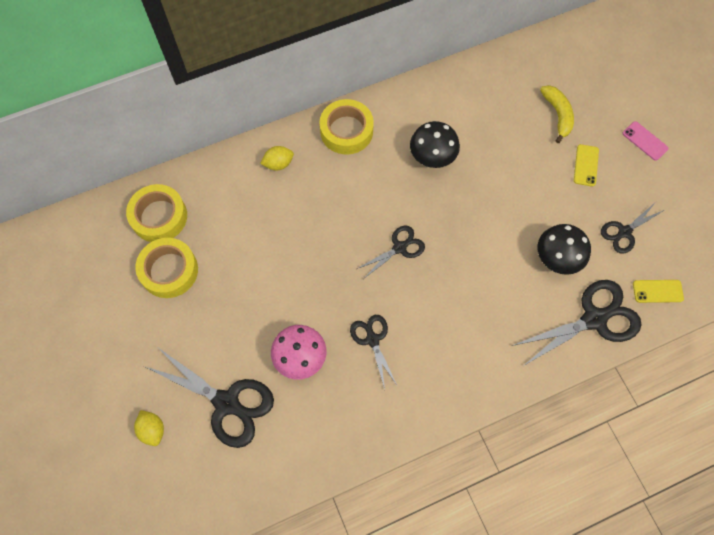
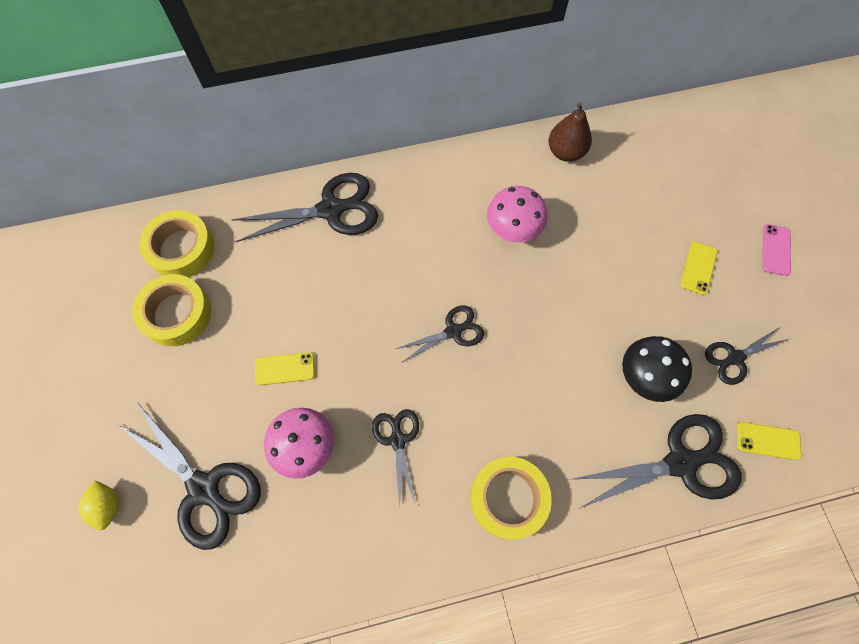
camera: 10 degrees right, 0 degrees up
yellow lemon [260,146,294,170] -> black scissors [231,173,378,242]
yellow tape [319,99,374,155] -> yellow tape moved to [470,457,552,540]
black mushroom [410,121,460,168] -> pink mushroom [487,186,548,243]
yellow banana [540,85,574,143] -> none
pink phone [622,121,668,161] -> pink phone turned 45 degrees clockwise [763,224,791,276]
none -> yellow phone [255,352,315,385]
none -> brown pear [549,103,592,162]

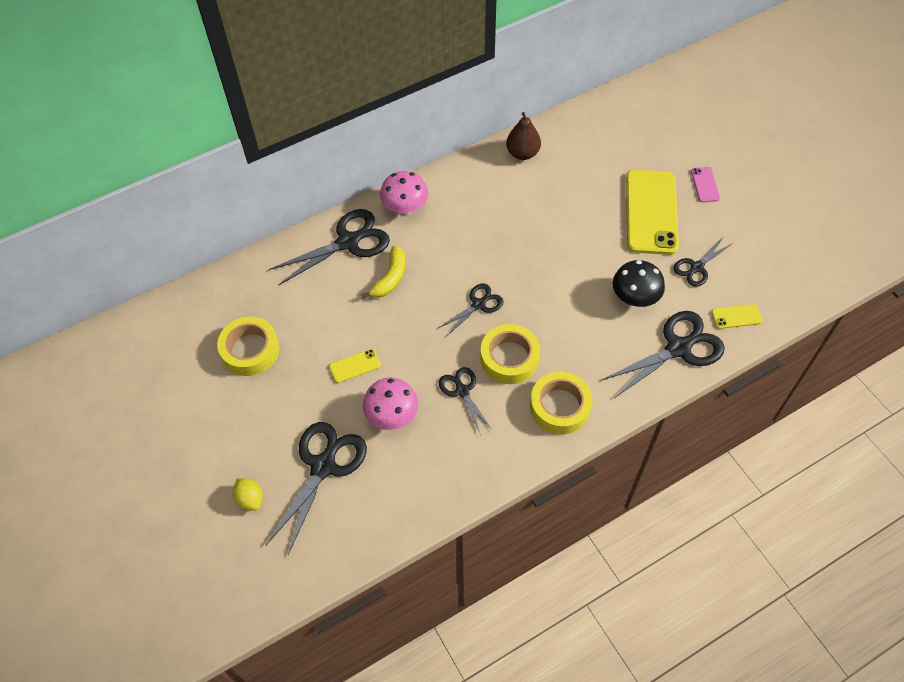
camera: 15 degrees left, 10 degrees down
black scissors [118,403,261,550] -> black scissors turned 90 degrees counterclockwise [266,422,367,555]
yellow tape [139,210,215,277] -> yellow tape moved to [480,324,540,384]
pink mushroom [487,186,548,243] -> pink mushroom moved to [380,171,428,215]
yellow phone [680,242,717,295] -> yellow phone [626,170,679,255], size x2.32
none -> yellow banana [361,246,405,298]

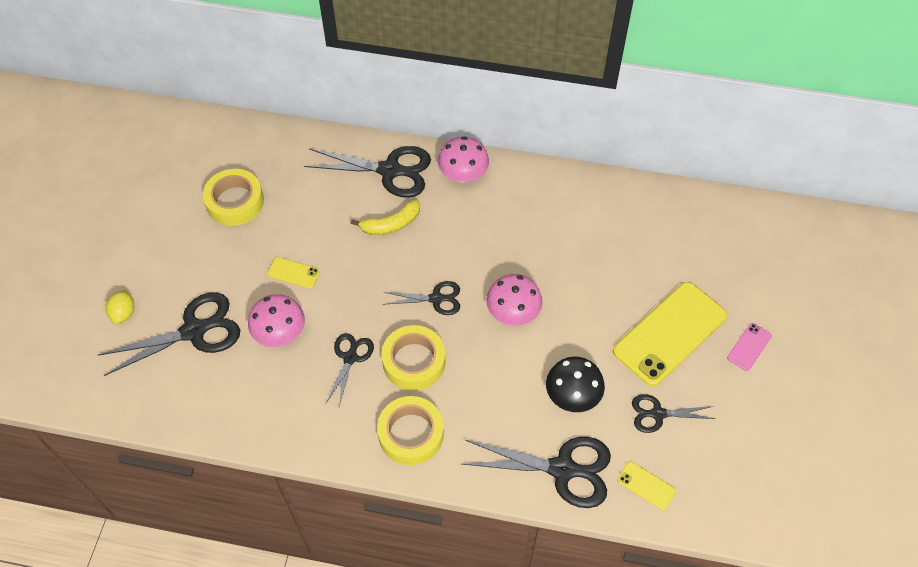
camera: 40 degrees right, 0 degrees up
brown pear [506,112,541,160] -> none
none -> pink mushroom [486,274,542,326]

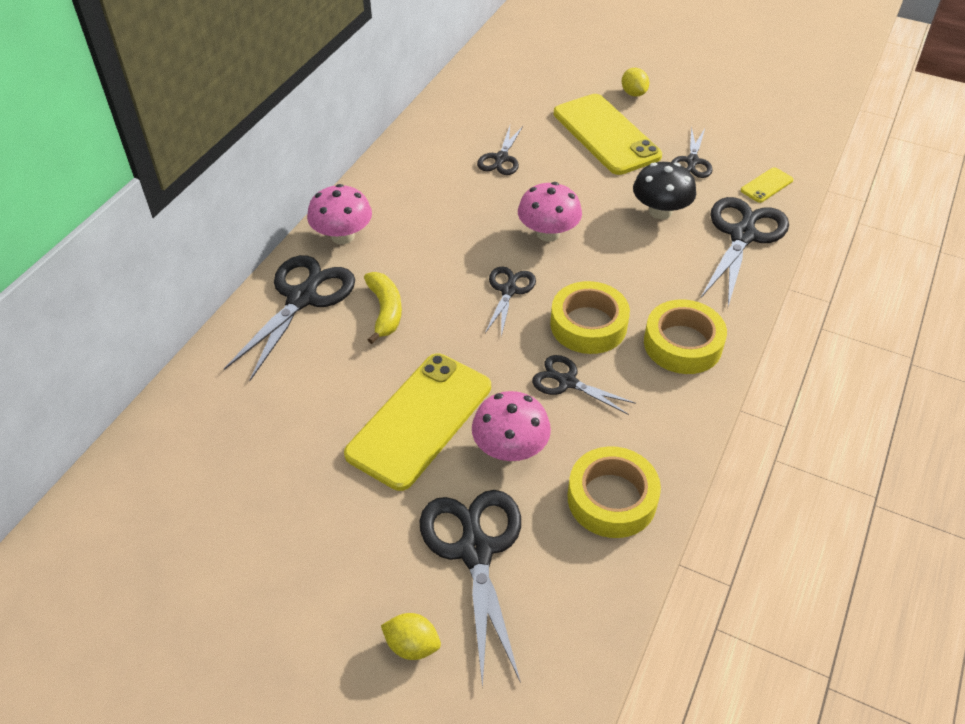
camera: 75 degrees left, 10 degrees down
yellow tape [203,169,264,226] -> yellow tape moved to [568,446,661,538]
yellow phone [267,257,320,289] -> yellow phone [344,354,491,491], size x2.32
pink phone [727,323,772,371] -> yellow lemon [622,68,649,97]
none -> black scissors [477,126,523,175]

